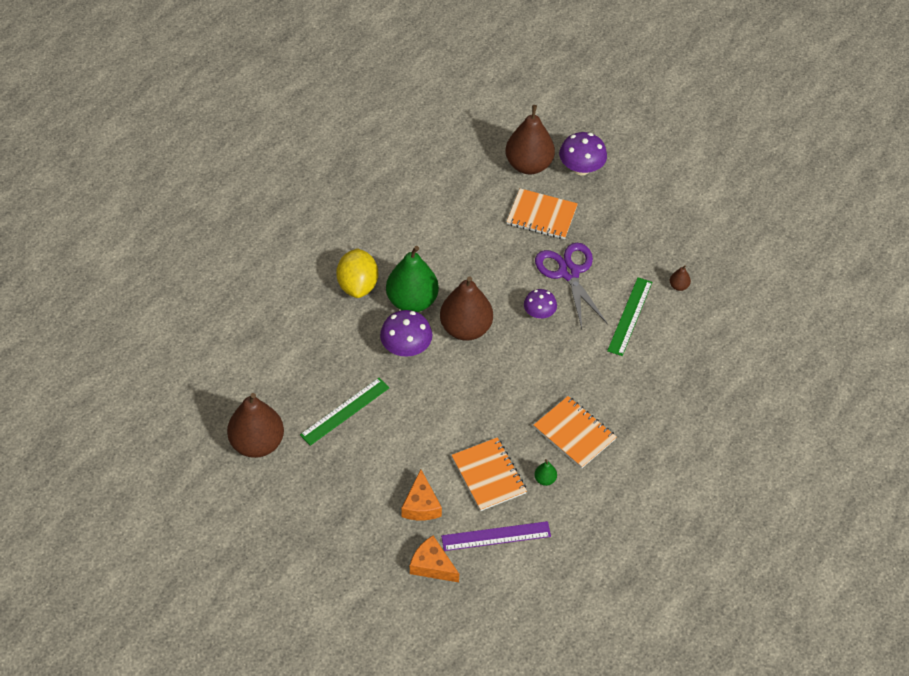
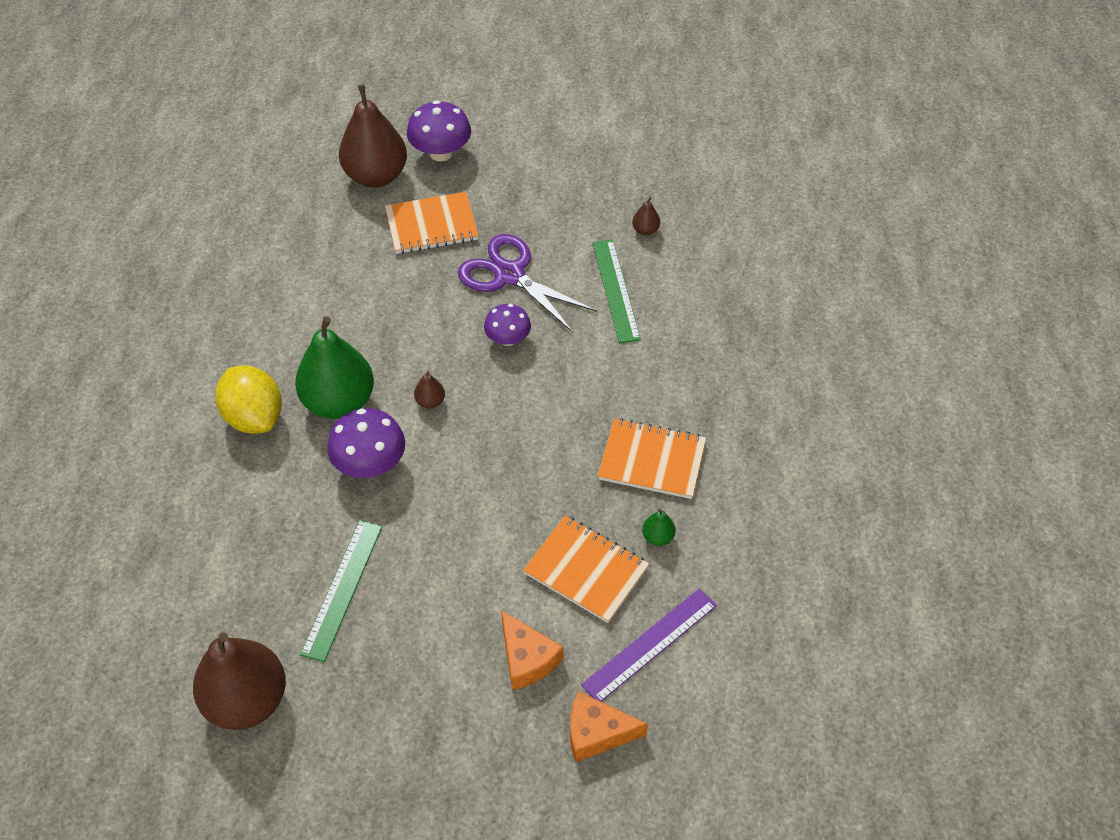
camera: 30 degrees left, 0 degrees up
brown pear [440,276,493,341] -> brown pear [414,371,445,409], size x0.40

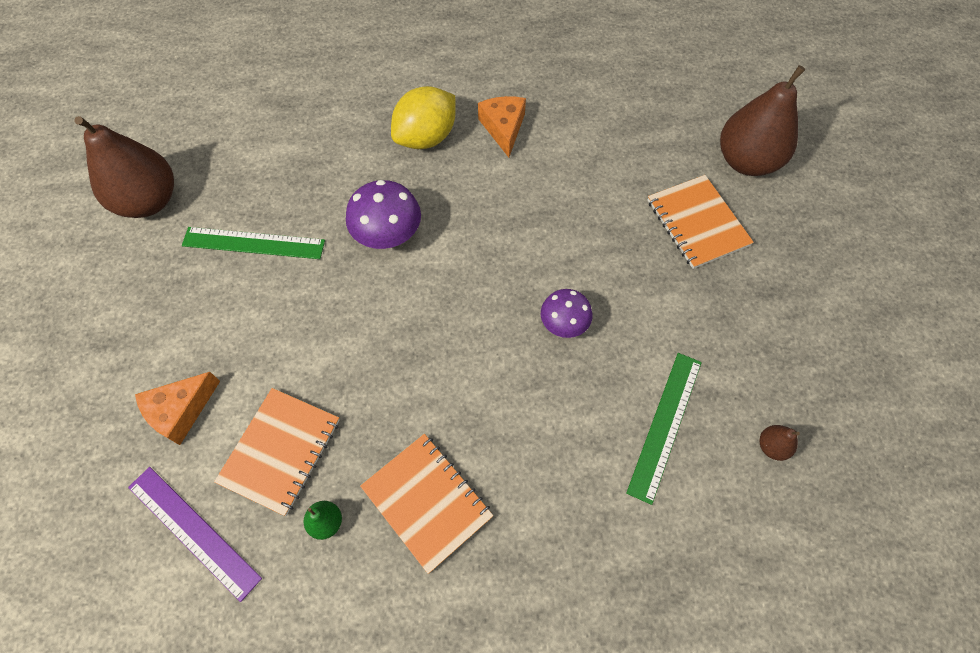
camera: 80 degrees right, 10 degrees up
green pear [295,317,374,419] -> none
purple mushroom [407,100,471,161] -> none
brown pear [414,371,445,409] -> none
purple scissors [458,234,597,333] -> none
orange cheese [570,691,648,763] -> orange cheese moved to [478,96,526,157]
green ruler [593,240,641,343] -> green ruler turned 45 degrees counterclockwise [626,353,702,505]
orange notebook [598,418,706,499] -> orange notebook turned 45 degrees counterclockwise [360,434,493,574]

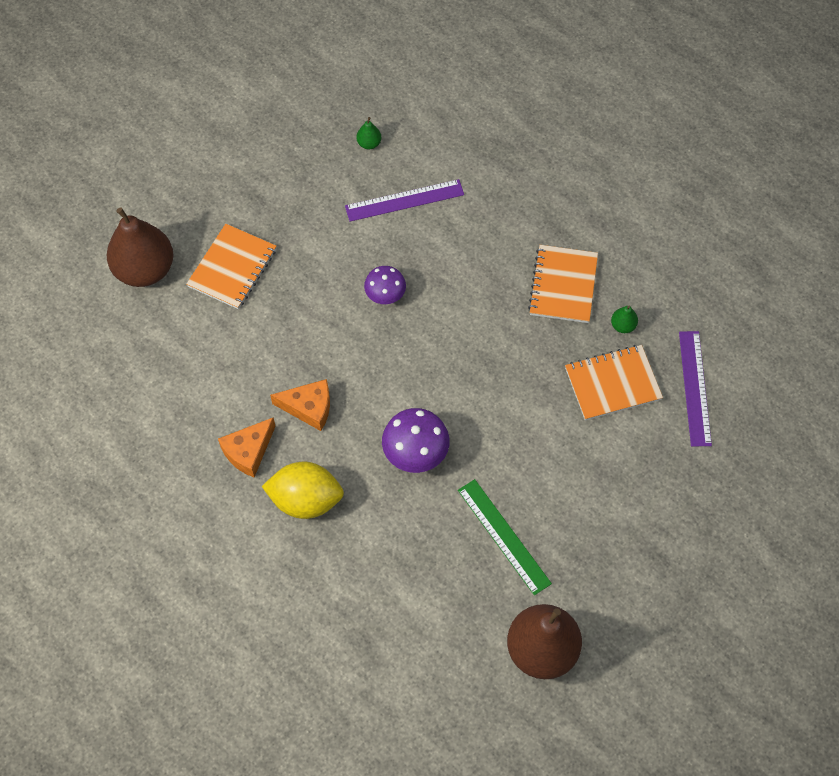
camera: 130 degrees left, 0 degrees up
orange cheese [135,372,220,445] -> orange cheese moved to [270,379,330,431]
green ruler [626,353,702,505] -> purple ruler [345,179,464,221]
brown pear [760,425,800,461] -> green pear [356,117,381,149]

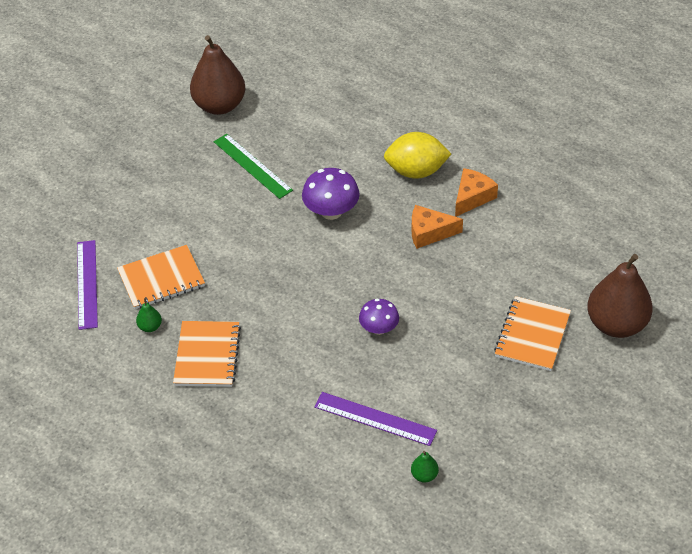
camera: 175 degrees right, 15 degrees down
purple ruler [345,179,464,221] -> purple ruler turned 45 degrees clockwise [314,392,437,446]

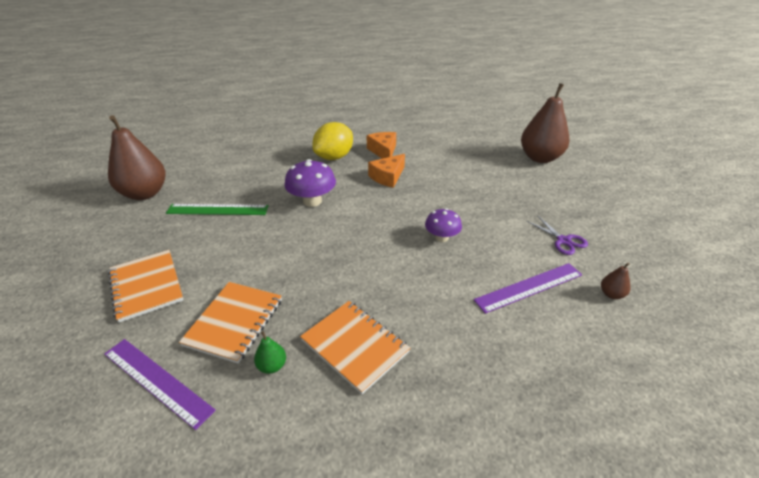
camera: 50 degrees left, 10 degrees down
green pear [411,451,439,482] -> brown pear [601,263,630,299]
orange notebook [494,296,571,371] -> orange notebook moved to [108,250,183,322]
none -> purple scissors [527,215,588,255]

